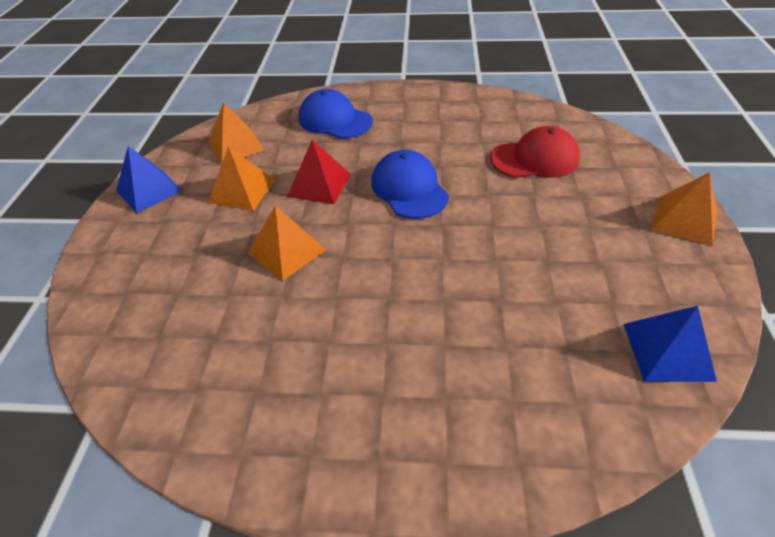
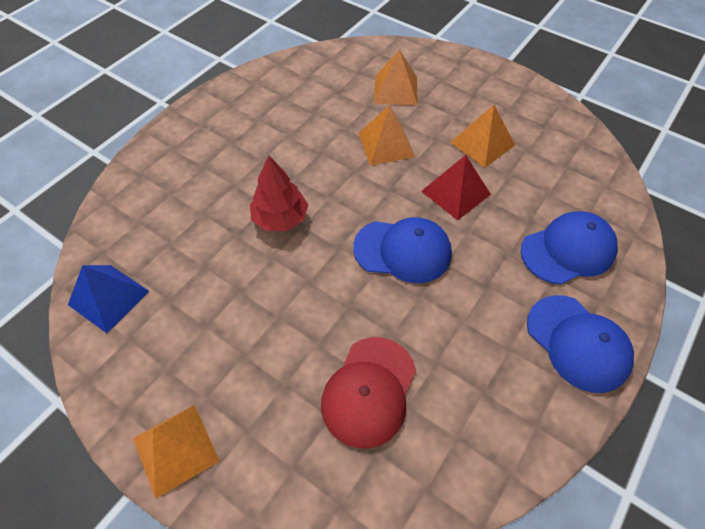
camera: 120 degrees right, 10 degrees up
blue pyramid [116,146,183,213] -> none
orange pyramid [209,102,265,164] -> orange pyramid moved to [374,50,418,105]
none -> red tree [250,155,308,231]
none -> blue cap [527,295,634,393]

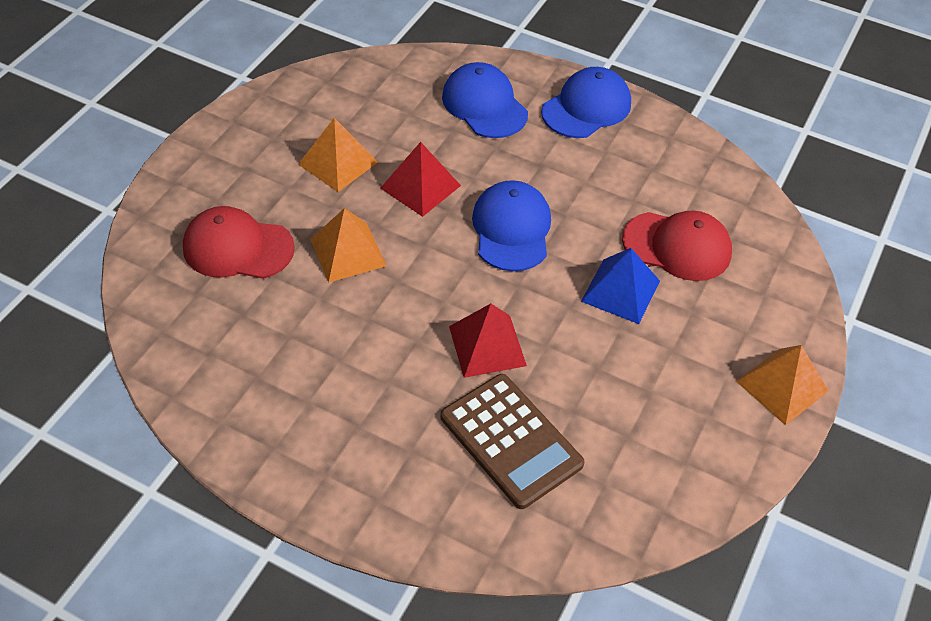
camera: 100 degrees left, 5 degrees down
blue pyramid [68,265,149,333] -> blue pyramid moved to [581,248,660,324]
red tree [250,155,308,231] -> red pyramid [449,304,527,378]
orange pyramid [374,50,418,105] -> red cap [183,206,295,279]
none -> brown calculator [441,374,585,509]

